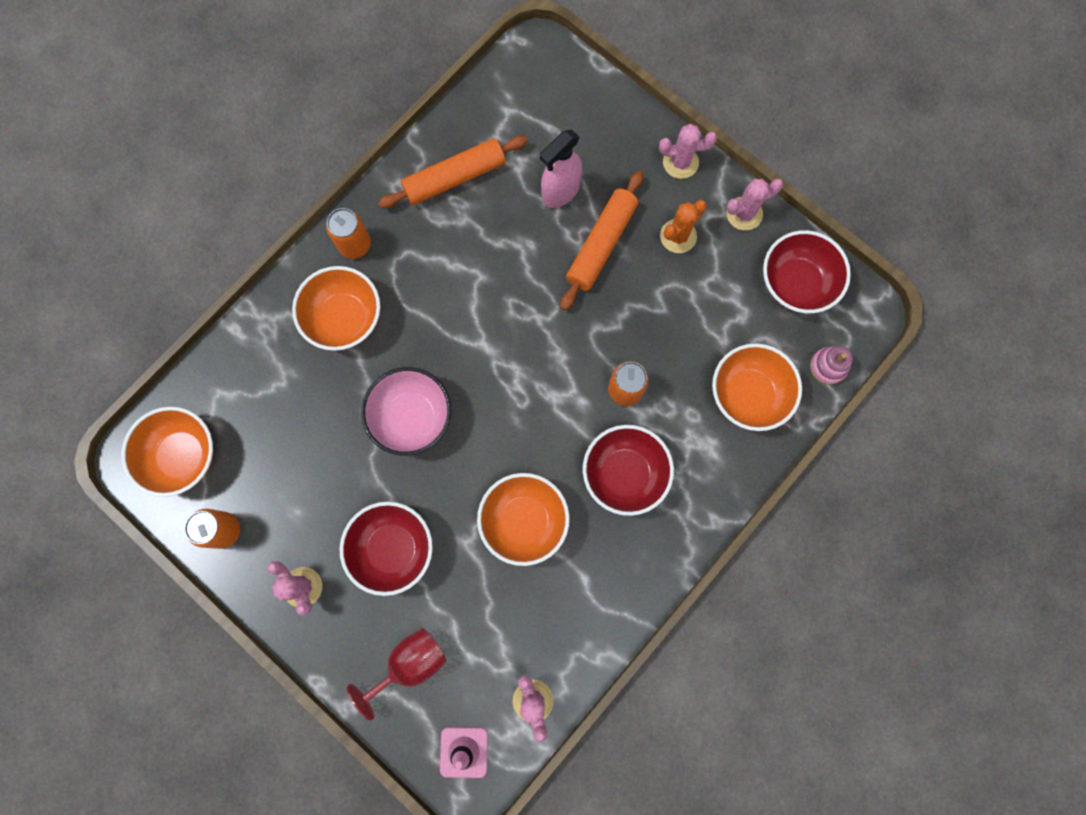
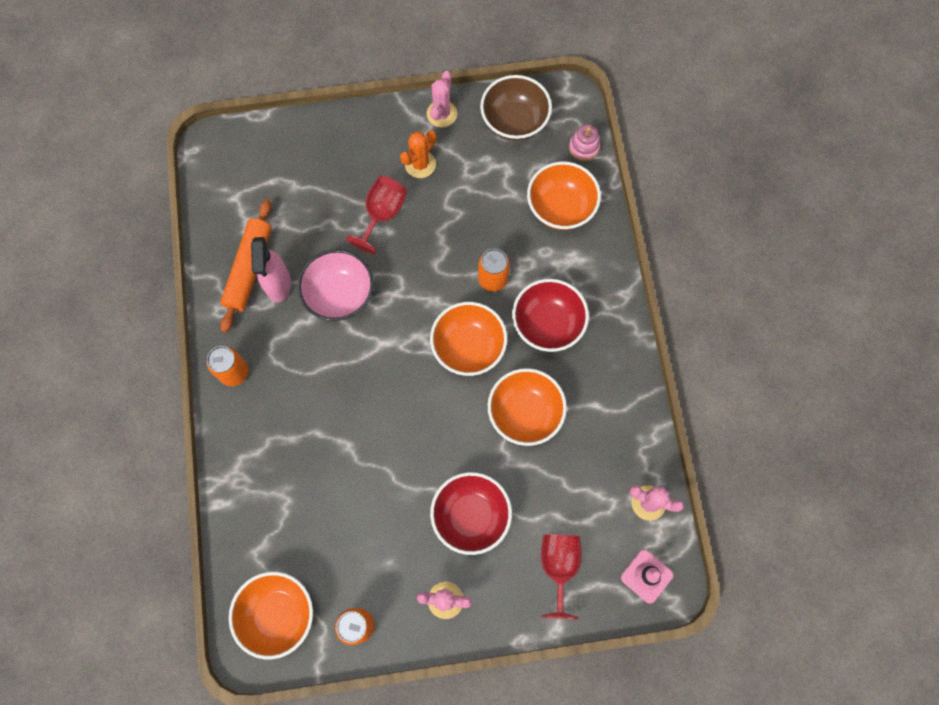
camera: 50 degrees left, 5 degrees down
orange bowl [292,266,380,351] -> orange bowl moved to [430,302,507,376]
pink bowl [361,367,451,456] -> pink bowl moved to [298,249,374,321]
pink spray bottle [540,130,582,208] -> pink spray bottle moved to [251,237,291,302]
orange rolling pin [560,171,643,311] -> red goblet [346,176,407,254]
pink cactus [659,124,717,179] -> none
orange cactus [660,200,707,253] -> orange cactus turned 45 degrees clockwise [400,130,436,178]
red bowl [763,230,851,313] -> brown bowl [480,75,552,141]

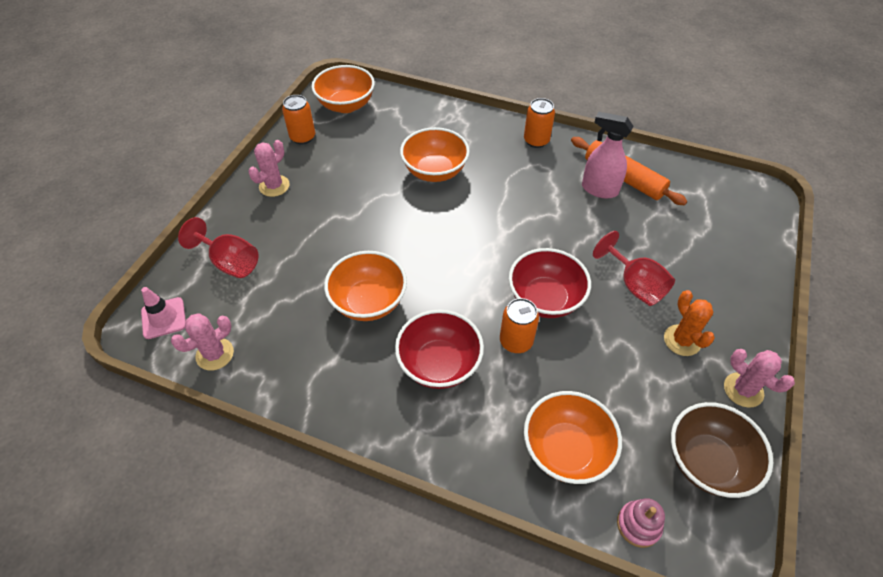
camera: 120 degrees right, 20 degrees down
pink bowl [298,249,374,321] -> none
orange bowl [430,302,507,376] -> orange bowl moved to [400,127,470,182]
red bowl [430,472,512,555] -> red bowl moved to [508,248,591,318]

